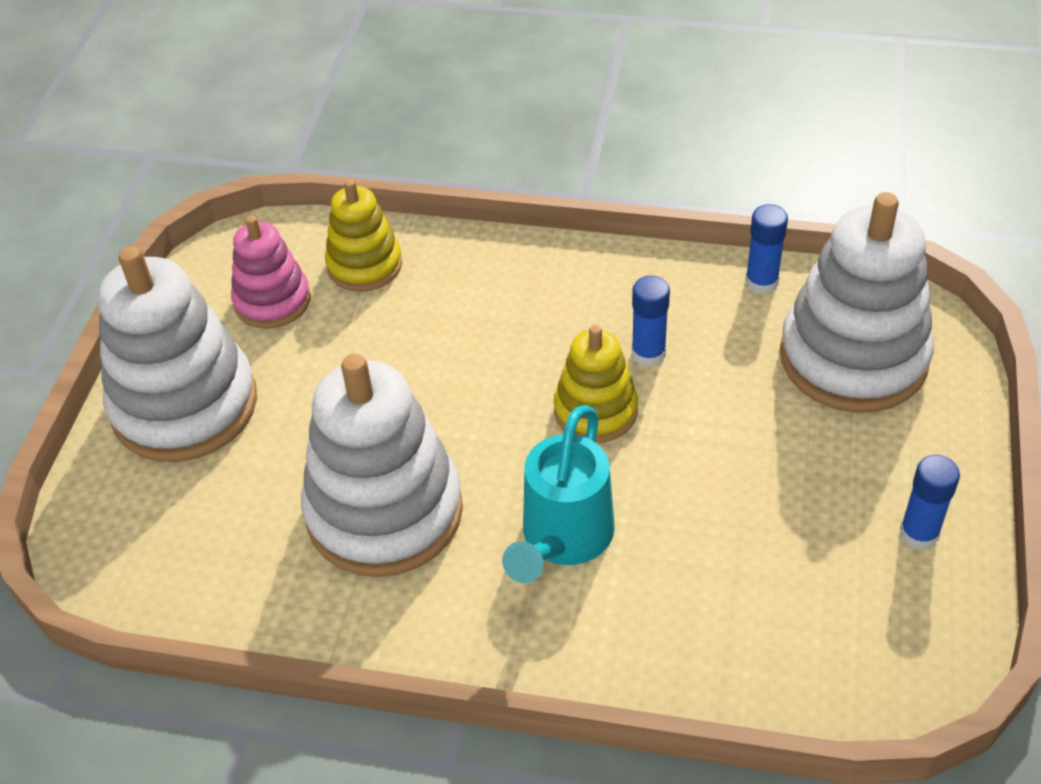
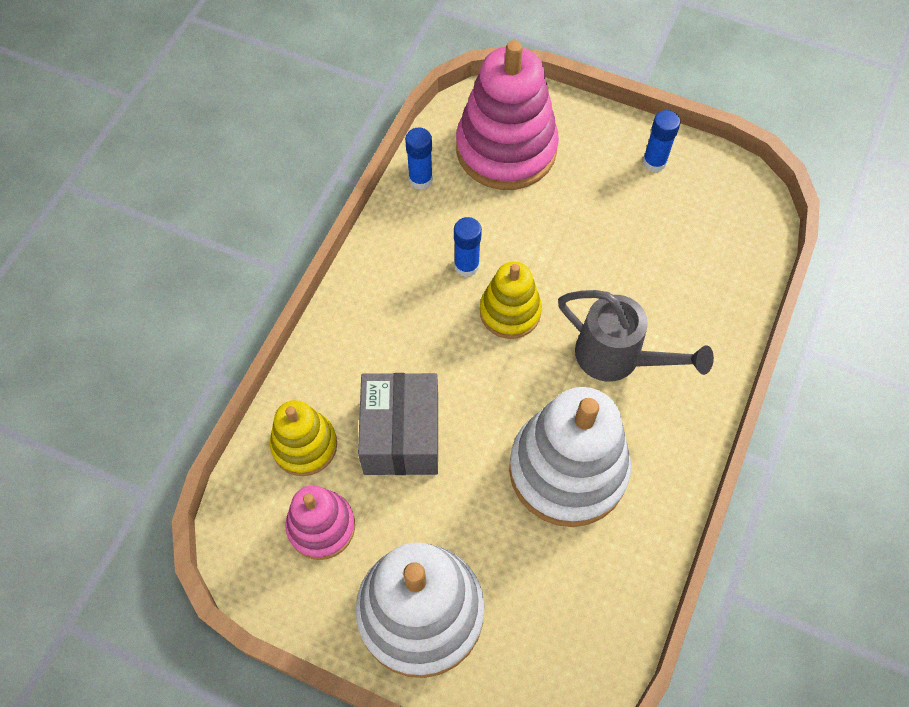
camera: 80 degrees left, 15 degrees up
turquoise watering can [502,405,615,583] -> grey watering can [558,290,714,381]
white stacking toy [780,192,934,412] -> pink stacking toy [456,40,559,190]
none -> grey box [358,373,438,475]

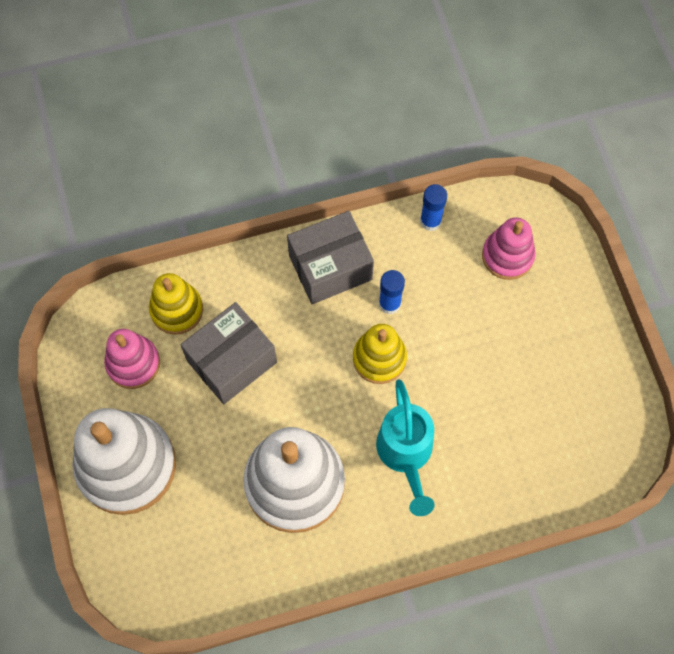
camera: 50 degrees right, 5 degrees up
pink stacking toy [456,40,559,190] -> pink stacking toy [482,218,536,280], size x0.56
grey watering can [558,290,714,381] -> turquoise watering can [376,379,435,516]
blue glue stick [643,110,681,172] -> none
none -> grey box [287,211,374,304]

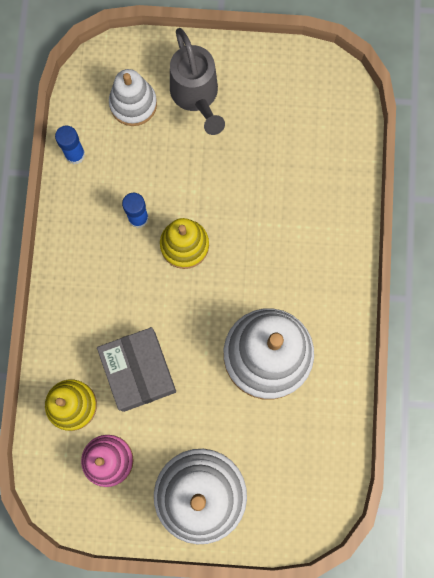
camera: 70 degrees left, 10 degrees up
grey box [287,211,374,304] -> none
turquoise watering can [376,379,435,516] -> none
pink stacking toy [482,218,536,280] -> white stacking toy [109,69,157,126]
none -> grey watering can [170,28,225,135]

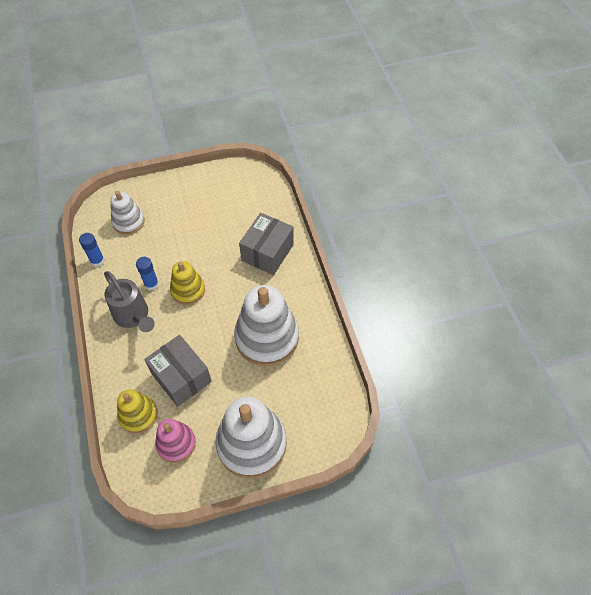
camera: 20 degrees left, 20 degrees down
grey watering can [170,28,225,135] -> grey watering can moved to [104,271,155,332]
none -> grey box [239,213,294,275]

